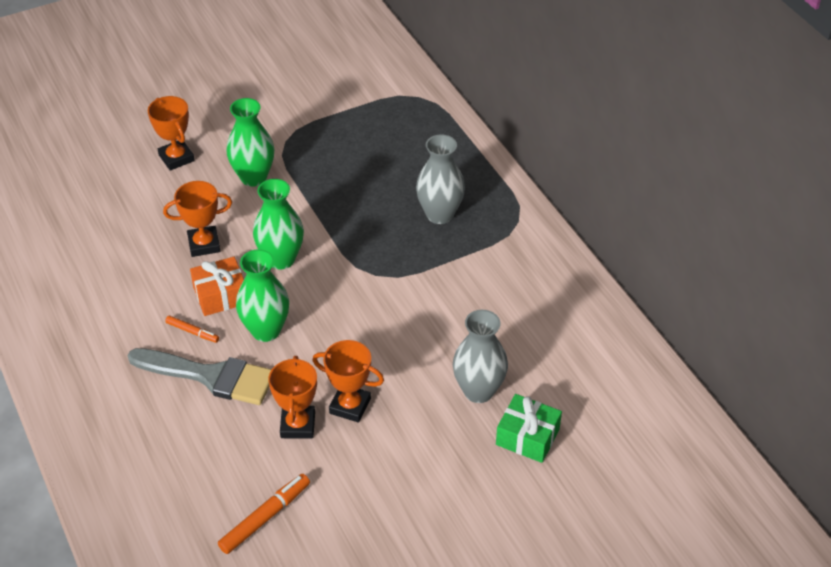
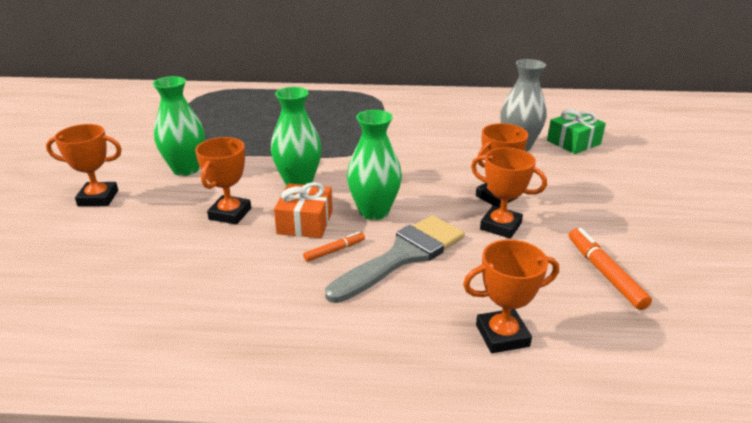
camera: 60 degrees left, 15 degrees down
grey vase [416,134,465,224] -> none
none -> orange trophy [463,239,559,353]

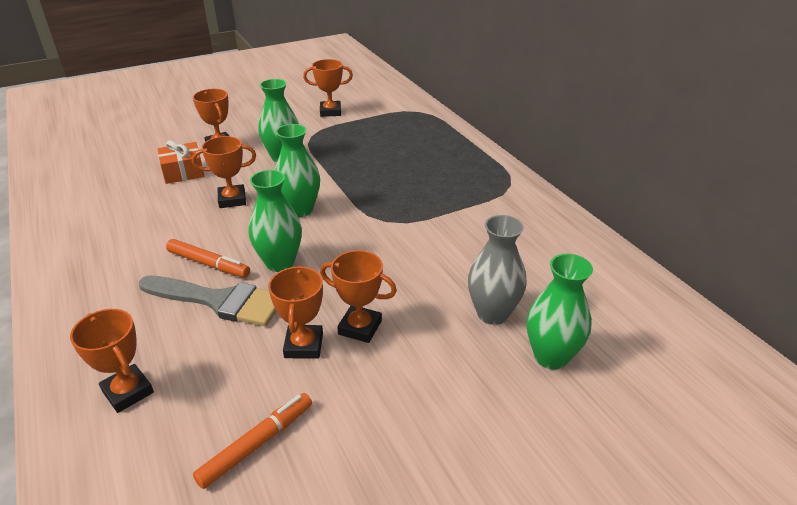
camera: 60 degrees right, 5 degrees up
orange gift [274,182,333,238] -> orange gift moved to [158,140,204,184]
orange marker [303,232,365,262] -> orange marker [166,239,250,278], size x1.68
green gift [547,109,606,154] -> green vase [527,254,593,370]
none -> orange trophy [303,59,353,117]

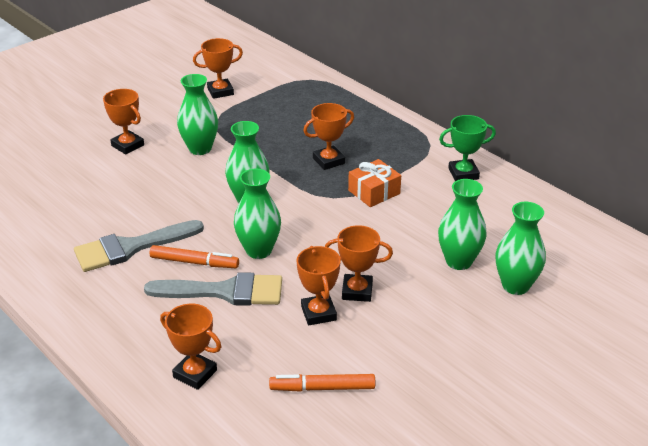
camera: 15 degrees left, 0 degrees up
orange gift [158,140,204,184] -> orange gift moved to [348,159,401,207]
orange trophy [192,136,256,208] -> orange trophy moved to [303,103,354,170]
orange marker [193,393,312,489] -> orange marker turned 120 degrees counterclockwise [269,374,375,392]
grey vase [468,215,527,325] -> green vase [438,179,487,270]
none -> grey brush [74,220,204,272]
none -> green trophy [439,115,496,181]

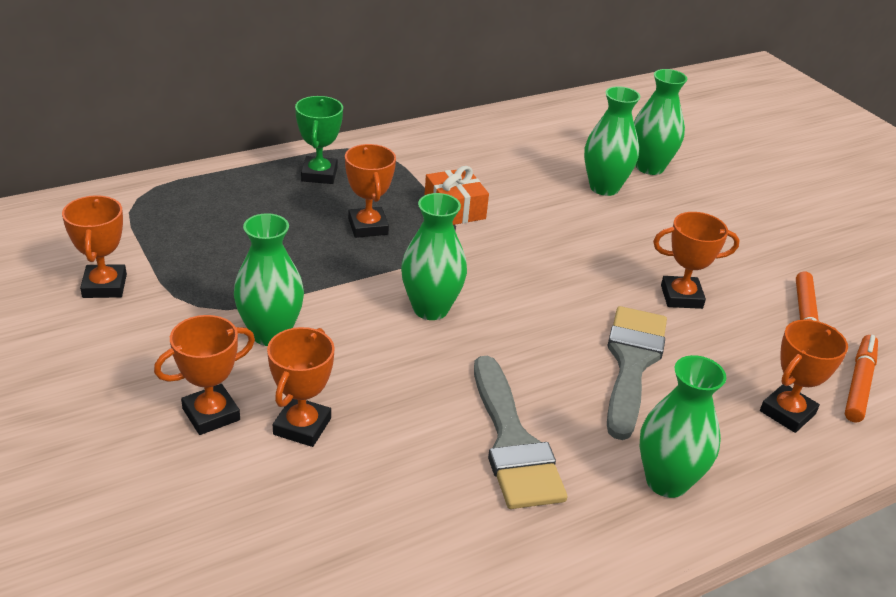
camera: 80 degrees left, 0 degrees up
orange marker [150,245,239,268] -> orange marker moved to [845,335,878,423]
green vase [234,169,281,259] -> green vase moved to [640,355,726,498]
orange trophy [325,225,393,302] -> orange trophy moved to [267,327,335,447]
green trophy [439,115,496,181] -> green trophy moved to [295,96,343,184]

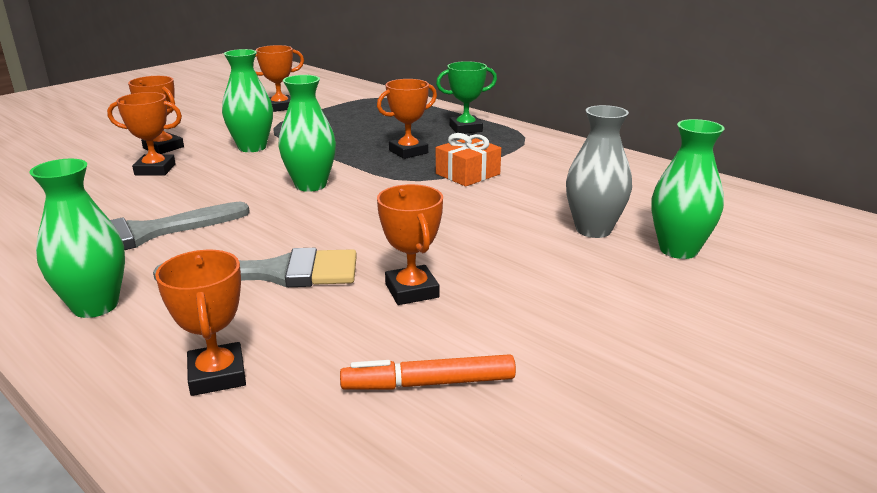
camera: 75 degrees right, 10 degrees down
green vase [584,86,640,196] -> grey vase [566,105,632,238]
orange trophy [760,319,848,433] -> orange trophy turned 45 degrees clockwise [155,250,246,396]
orange marker [845,335,878,423] -> none

